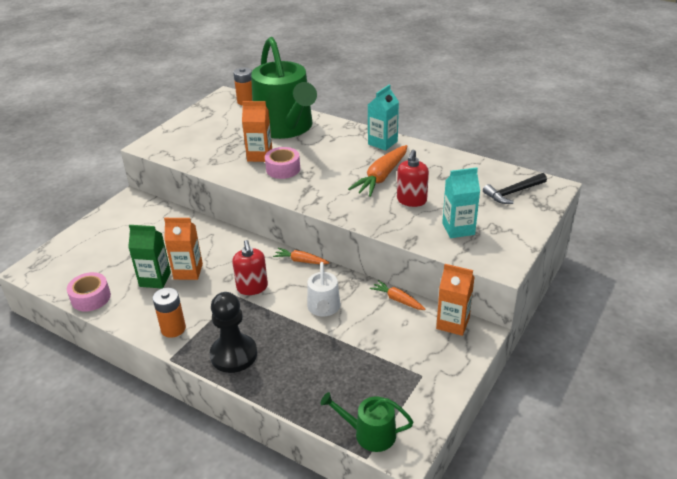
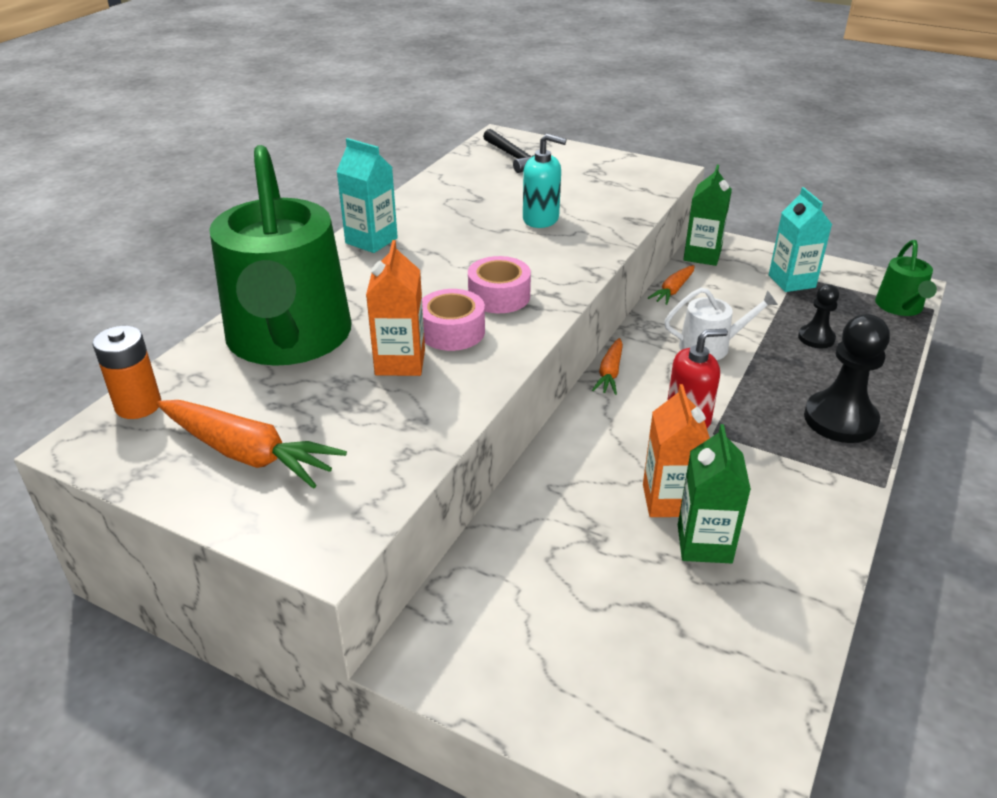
camera: 95 degrees left, 0 degrees up
pink tape [67,272,111,311] -> pink tape moved to [468,256,531,313]
orange battery [153,288,186,338] -> none
green watering can [251,37,317,139] -> green watering can turned 105 degrees clockwise [209,145,352,366]
orange carrot [348,145,407,197] -> orange carrot moved to [157,400,347,489]
red soap dispenser [397,149,429,207] -> turquoise soap dispenser [523,134,567,228]
orange carton [436,264,475,336] -> green carton [683,165,732,266]
turquoise carton [442,167,480,238] -> turquoise carton moved to [769,187,832,292]
none -> black pawn [798,284,839,349]

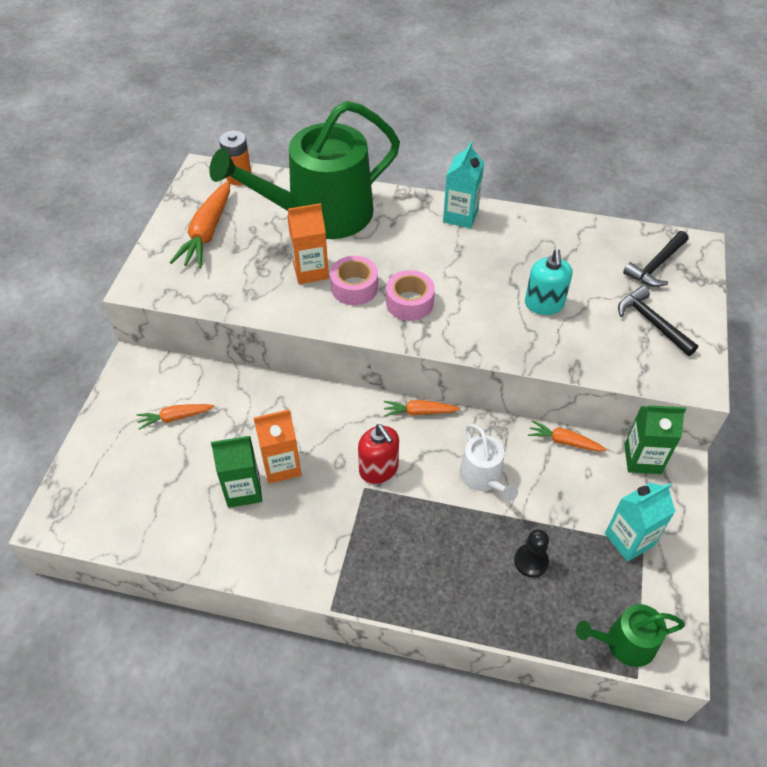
camera: 75 degrees right, 15 degrees up
black pawn [804,314,890,443] -> none
none -> orange carrot [137,404,214,430]
none -> black hammer [618,286,698,356]

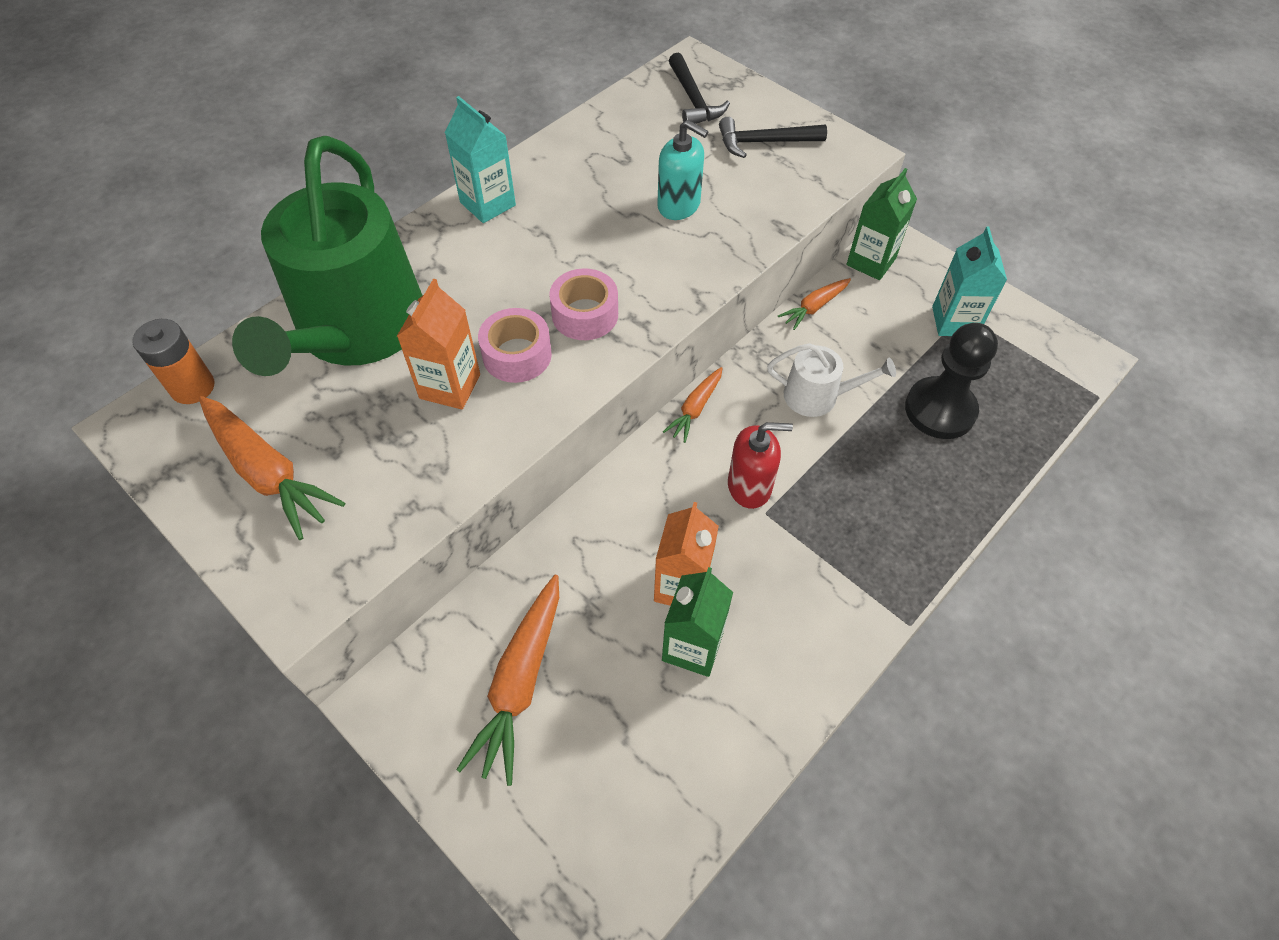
camera: 60 degrees left, 5 degrees up
orange carrot [137,404,214,430] -> orange carrot [456,574,559,786], size x1.78
black pawn [514,529,549,578] -> black pawn [905,323,998,439], size x1.77
green watering can [576,604,685,667] -> none

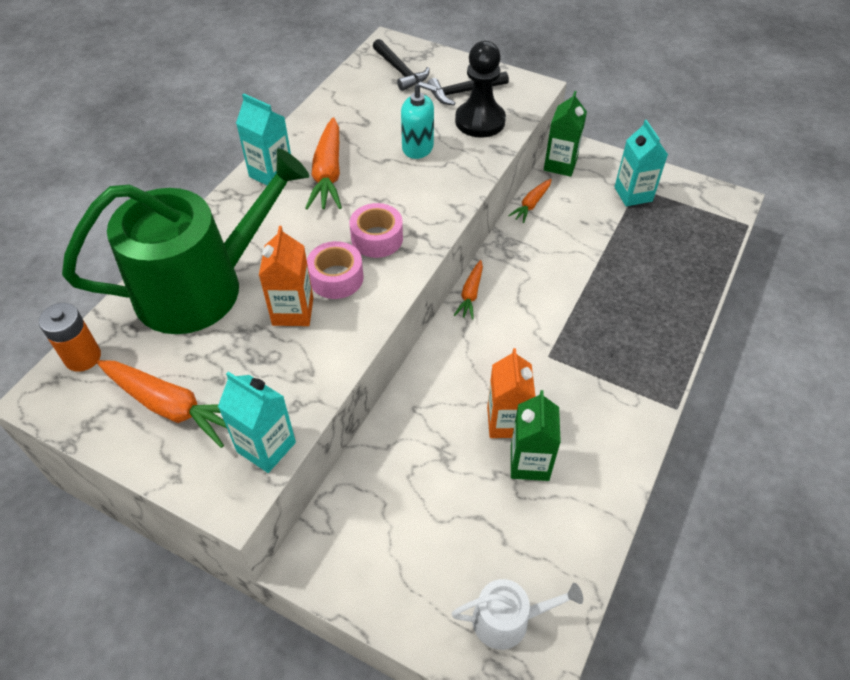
camera: 15 degrees left, 5 degrees down
green watering can [232,136,423,376] -> green watering can turned 105 degrees counterclockwise [62,148,309,334]
orange carrot [456,574,559,786] -> orange carrot moved to [305,117,342,210]
red soap dispenser [728,422,793,509] -> none
white watering can [767,343,896,417] -> white watering can moved to [452,579,583,650]
black pawn [905,323,998,439] -> black pawn moved to [455,41,506,138]
none -> turquoise carton [218,372,296,473]

